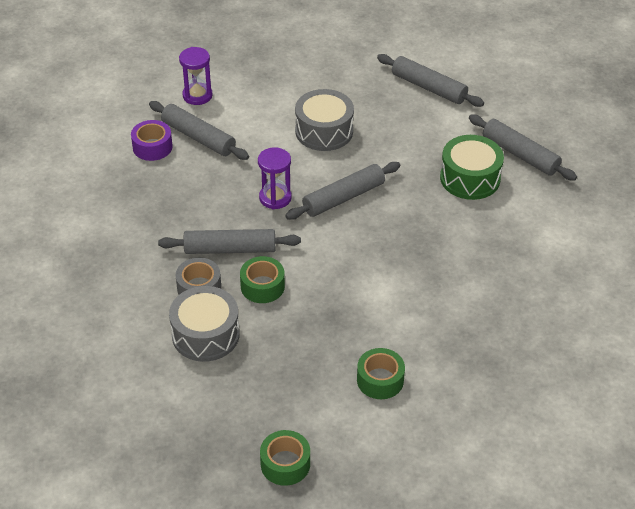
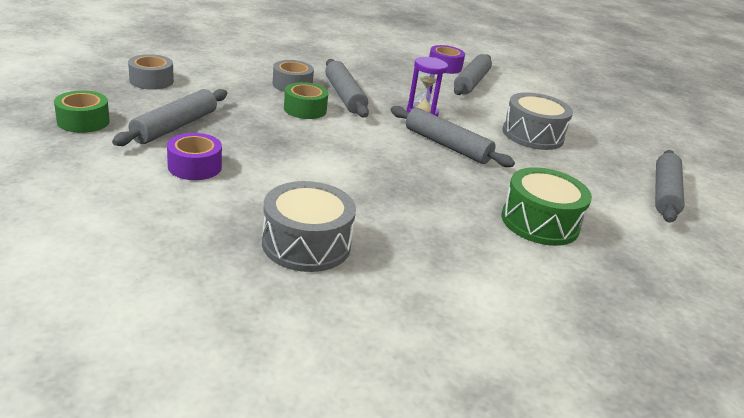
camera: 70 degrees right, 15 degrees down
grey drum [169,286,240,362] -> grey drum moved to [262,181,356,272]
purple hourglass [179,47,213,105] -> none
green tape [357,348,405,399] -> purple tape [167,133,222,180]
grey rolling pin [469,115,577,181] -> grey rolling pin moved to [112,89,227,146]
none -> grey tape [128,54,174,90]

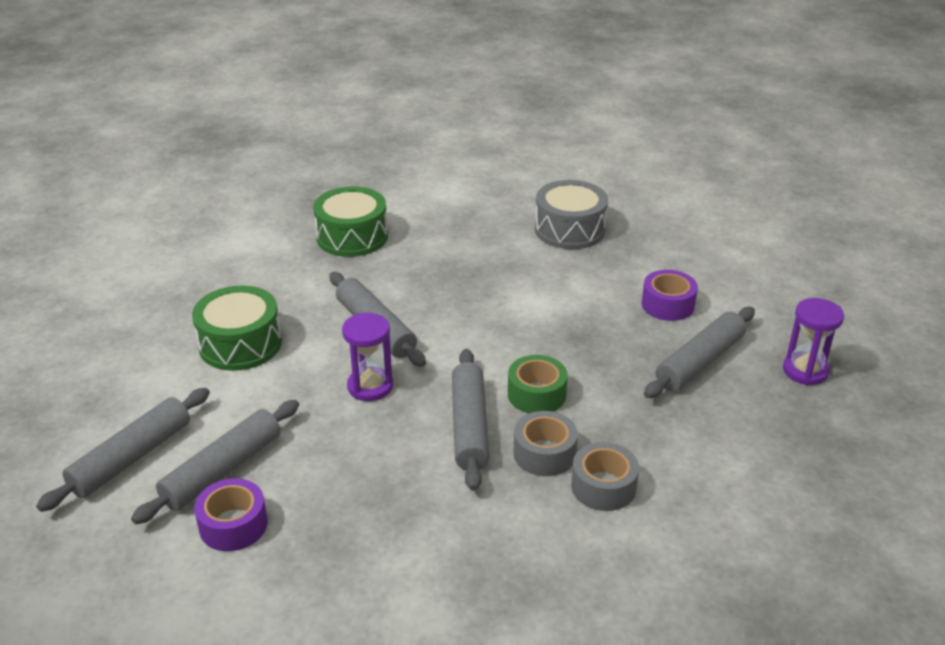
camera: 160 degrees left, 5 degrees up
green tape [54,90,110,133] -> purple hourglass [783,298,844,385]
grey tape [128,54,174,90] -> grey tape moved to [571,442,639,511]
grey drum [502,92,573,150] -> green drum [192,286,282,371]
grey rolling pin [655,150,685,223] -> grey rolling pin moved to [36,388,210,512]

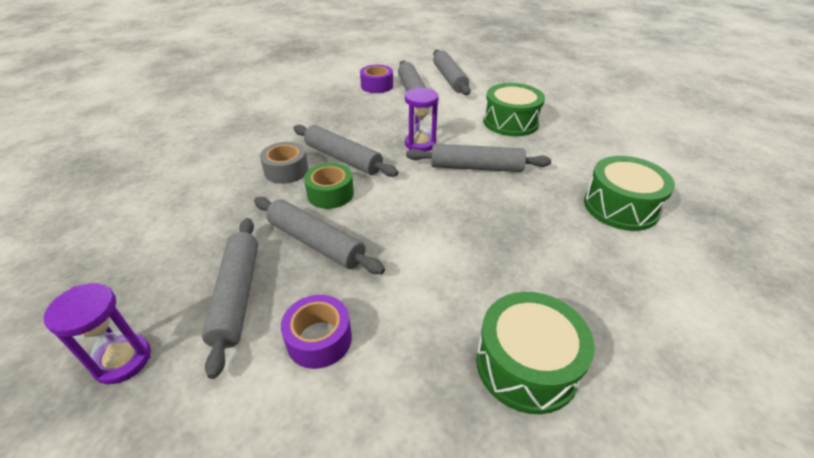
camera: 130 degrees right, 5 degrees up
grey drum [535,180,608,249] -> green drum [476,292,595,414]
grey tape [571,442,639,511] -> none
none -> grey rolling pin [254,197,385,274]

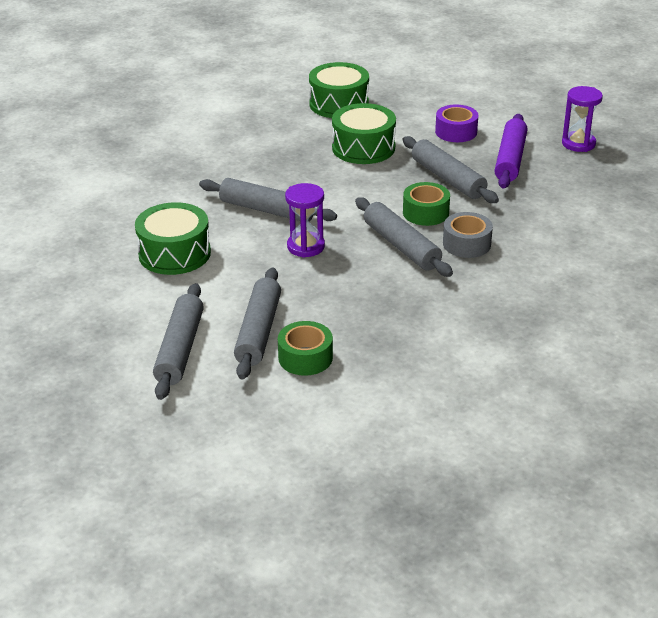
camera: 160 degrees left, 5 degrees down
grey rolling pin [202,218,258,379] -> purple rolling pin [495,114,527,189]
purple tape [360,65,393,93] -> green tape [278,321,333,376]
green drum [584,156,675,231] -> green drum moved to [332,103,396,164]

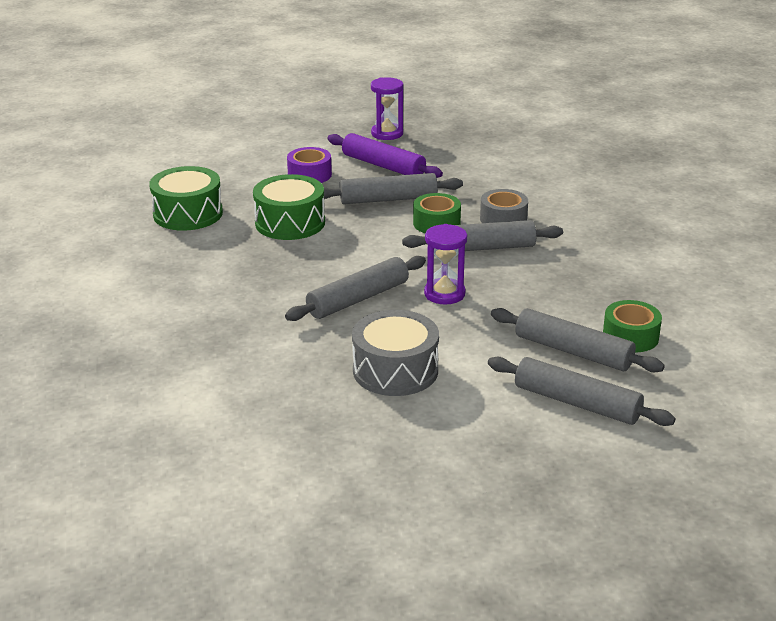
camera: 65 degrees left, 5 degrees down
green drum [135,202,211,275] -> grey drum [352,310,439,396]

